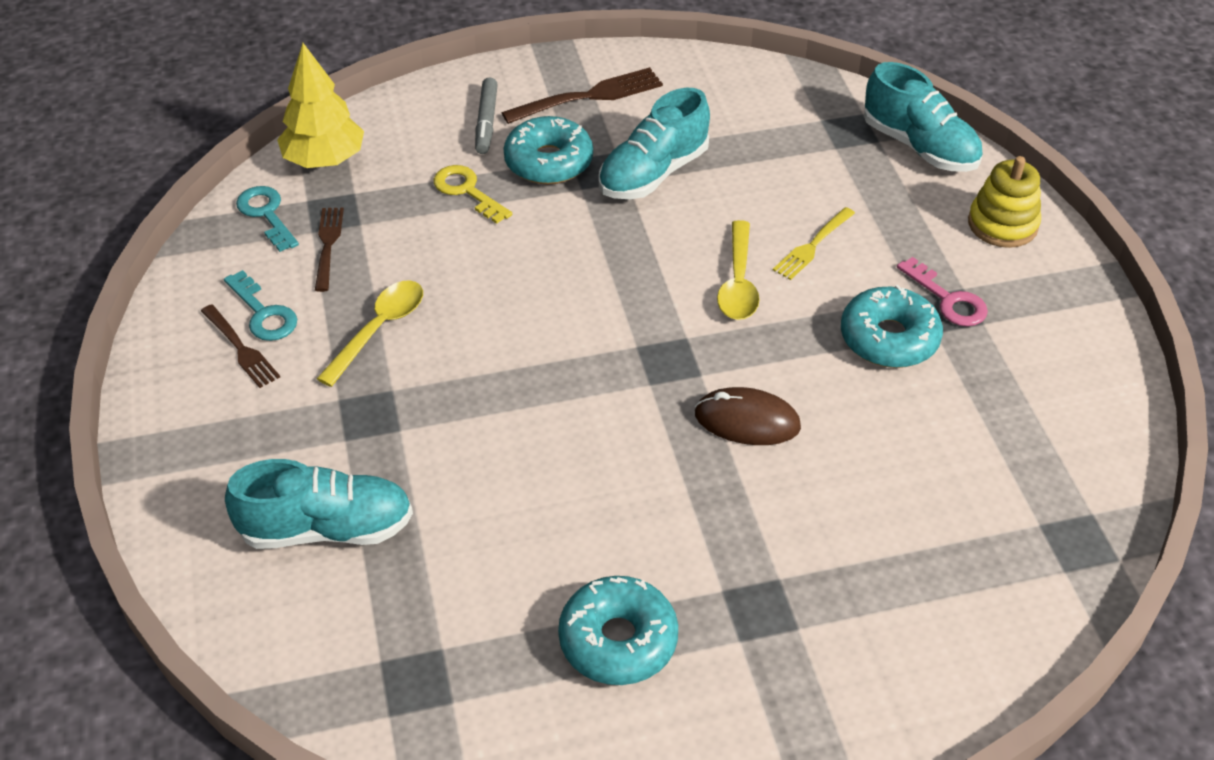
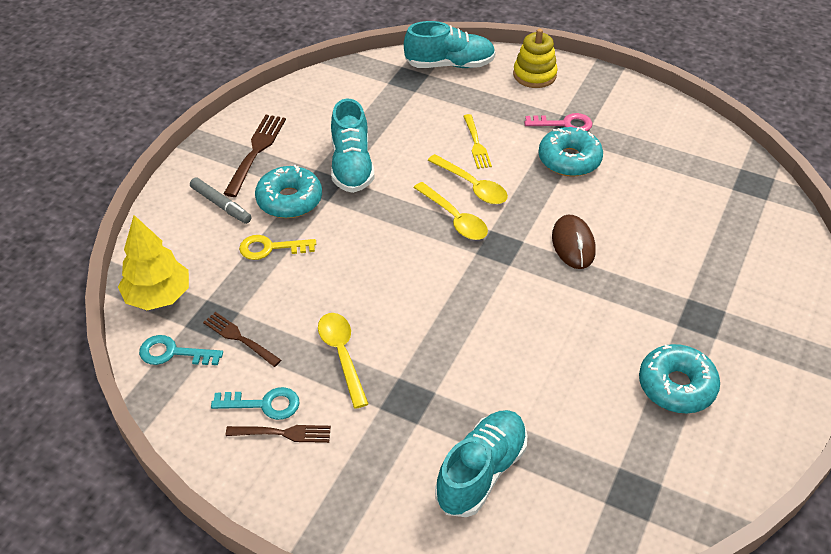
camera: 50 degrees left, 0 degrees up
brown mouse [695,387,801,445] -> brown mouse turned 60 degrees counterclockwise [552,215,595,269]
none -> yellow spoon [413,182,488,240]

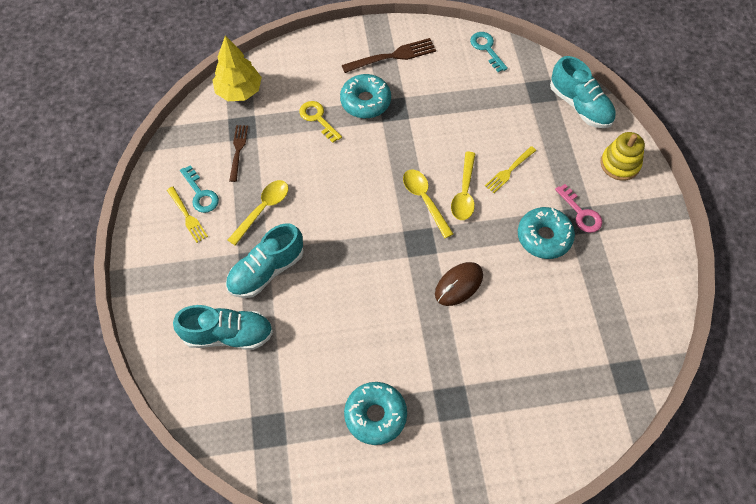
camera: 55 degrees right, 15 degrees up
turquoise key [139,335,223,365] -> turquoise key moved to [470,32,508,72]
grey marker [190,177,252,224] -> none
brown fork [226,425,331,443] -> yellow fork [167,187,208,243]
turquoise shoe [331,98,375,193] -> turquoise shoe moved to [226,223,304,298]
yellow spoon [413,182,488,240] -> yellow spoon turned 135 degrees clockwise [403,169,454,238]

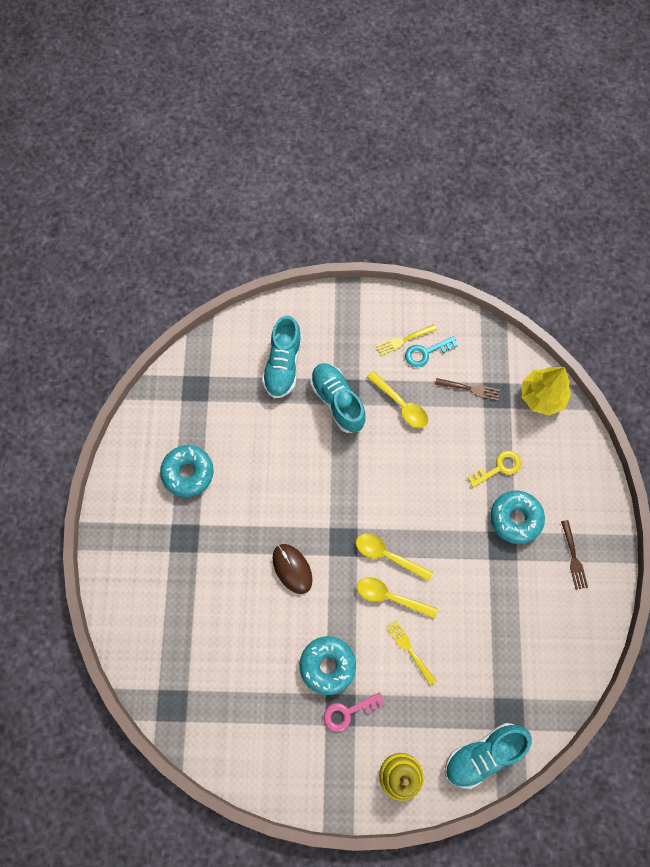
camera: 100 degrees right, 10 degrees up
brown fork [342,38,436,73] -> brown fork [561,520,588,590], size x0.65
yellow spoon [403,169,454,238] -> yellow spoon turned 135 degrees counterclockwise [356,533,433,581]
turquoise key [470,32,508,72] -> none

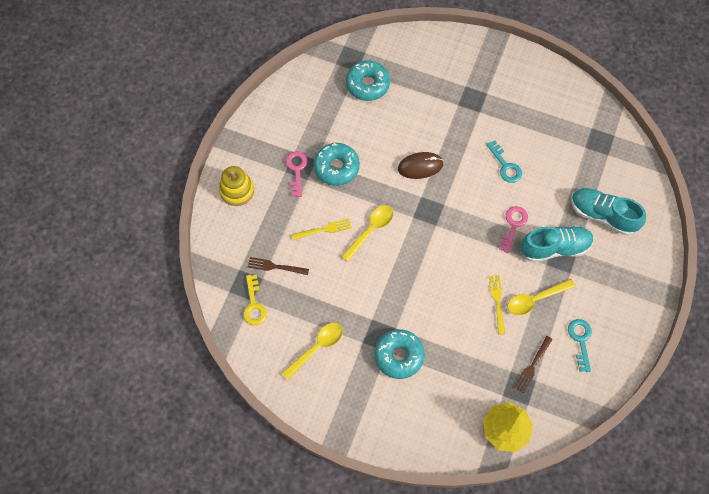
camera: 110 degrees right, 5 degrees down
turquoise donut [160,445,214,497] -> turquoise donut moved to [346,61,390,101]
yellow spoon [356,533,433,581] -> yellow spoon moved to [282,323,343,380]
yellow fork [376,324,437,356] -> yellow fork moved to [489,275,505,334]
turquoise shoe [445,723,532,789] -> none
yellow key [468,450,521,488] -> yellow key moved to [243,275,267,325]
brown fork [561,520,588,590] -> brown fork moved to [248,257,309,275]
none -> turquoise key [486,140,522,183]
none -> pink key [499,206,528,253]

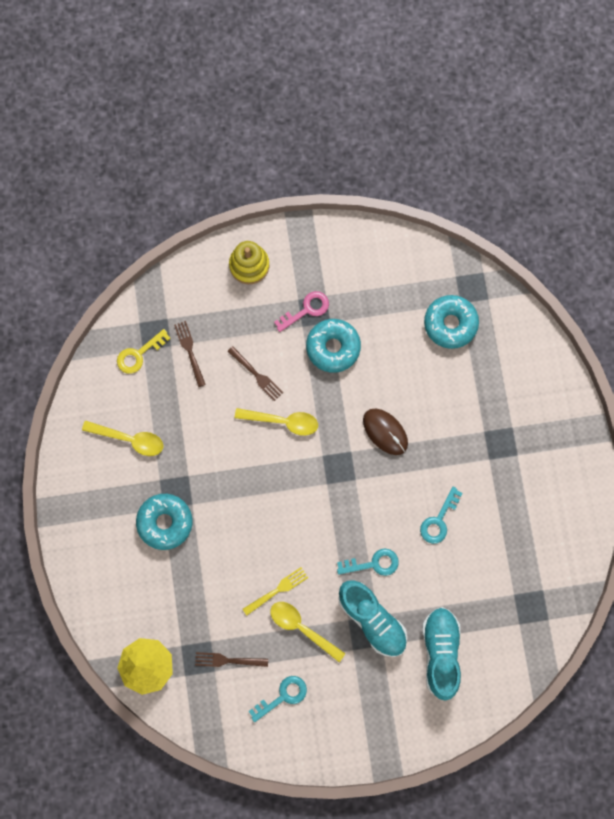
camera: 60 degrees right, 10 degrees up
yellow fork [292,218,352,240] -> brown fork [227,346,283,401]
pink key [499,206,528,253] -> turquoise key [337,548,399,576]

